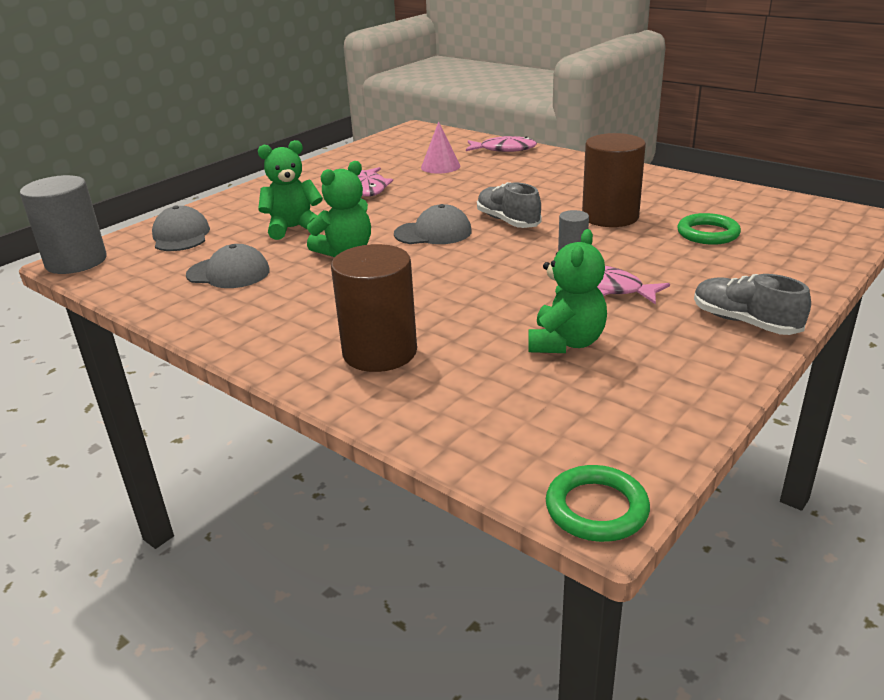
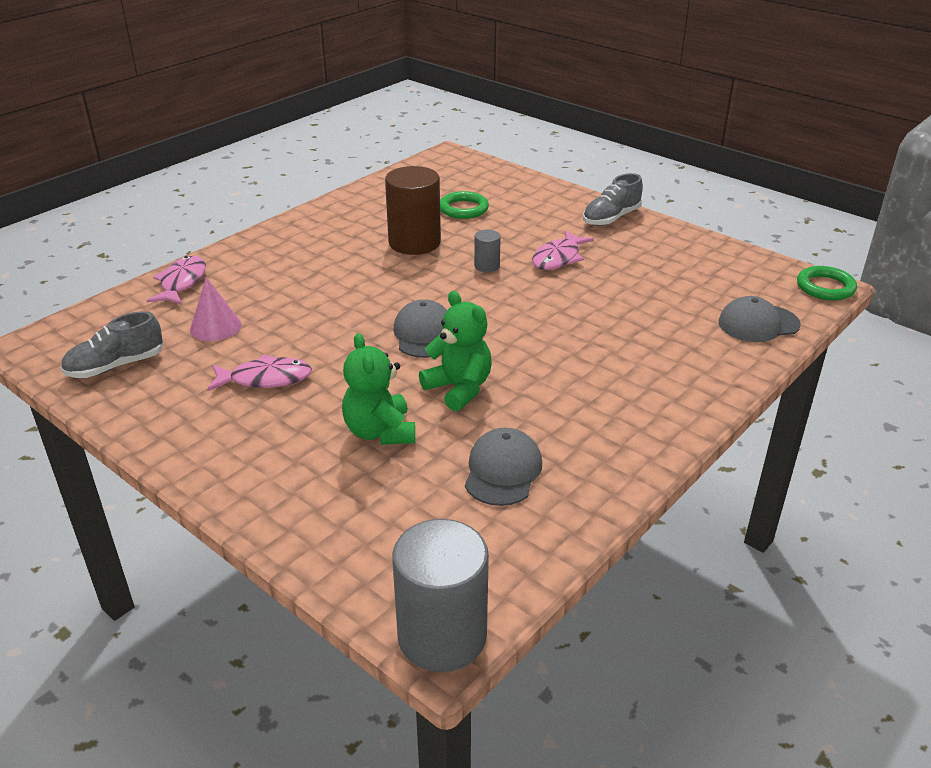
camera: 90 degrees left, 5 degrees up
grey cap [152,205,210,251] -> grey cap moved to [719,296,801,342]
brown cylinder [331,244,417,372] -> none
grey shoe [477,182,542,228] -> grey shoe moved to [61,311,163,378]
green teddy bear [528,229,607,353] -> none

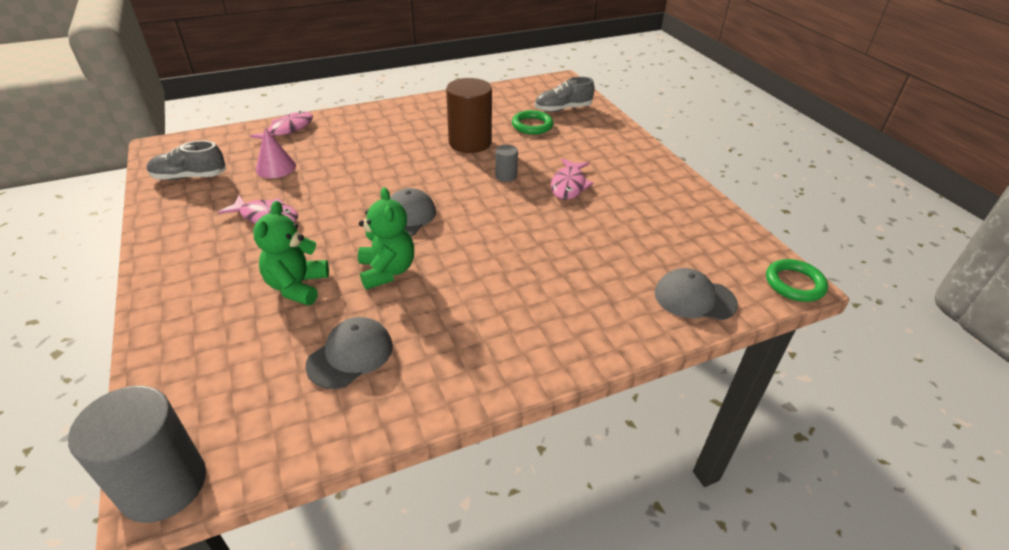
camera: 25 degrees right, 5 degrees up
pink fish [532,230,594,270] -> pink fish turned 45 degrees counterclockwise [551,158,593,200]
grey shoe [583,173,643,226] -> grey shoe moved to [535,77,595,112]

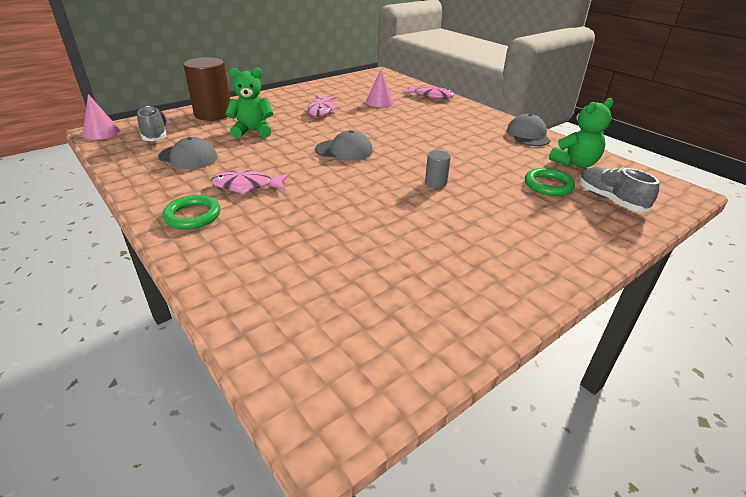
camera: 75 degrees right, 5 degrees down
grey cylinder [68,386,206,523] -> pink cone [82,94,120,140]
grey shoe [147,141,226,180] -> grey shoe moved to [137,106,167,141]
green teddy bear [358,187,414,290] -> green teddy bear moved to [549,98,613,168]
brown cylinder [446,78,492,153] -> brown cylinder moved to [184,57,230,121]
pink fish [551,158,593,200] -> pink fish moved to [211,170,289,194]
grey cap [655,268,738,320] -> grey cap moved to [506,114,550,146]
green ring [766,259,828,302] -> green ring moved to [163,195,221,229]

